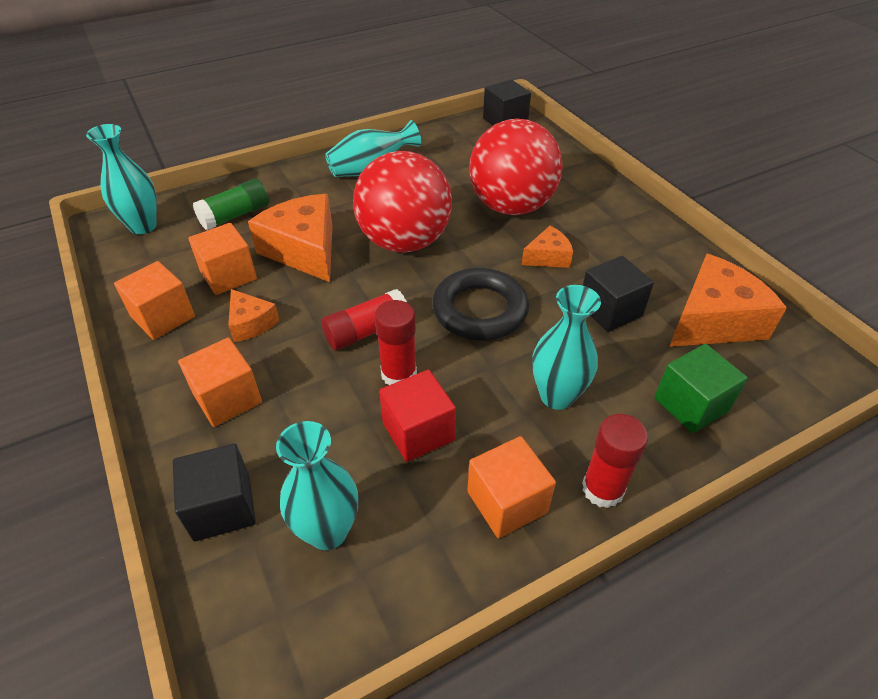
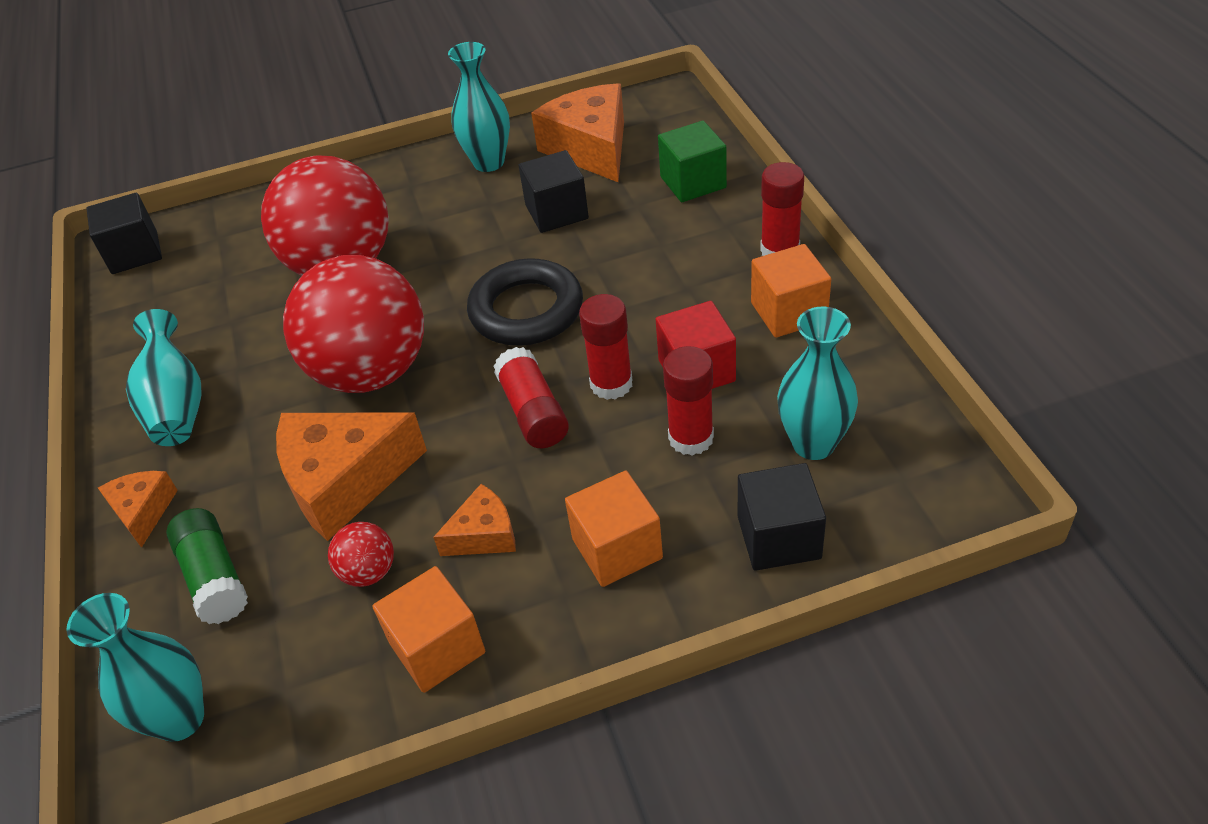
camera: 75 degrees left, 0 degrees up
orange cube [188,223,257,295] -> red ball [328,522,394,587]
orange cheese [522,226,573,268] -> orange cheese moved to [98,471,178,548]
turquoise vase [532,285,601,410] -> turquoise vase moved to [448,42,510,172]
none -> red glue stick [663,346,714,456]

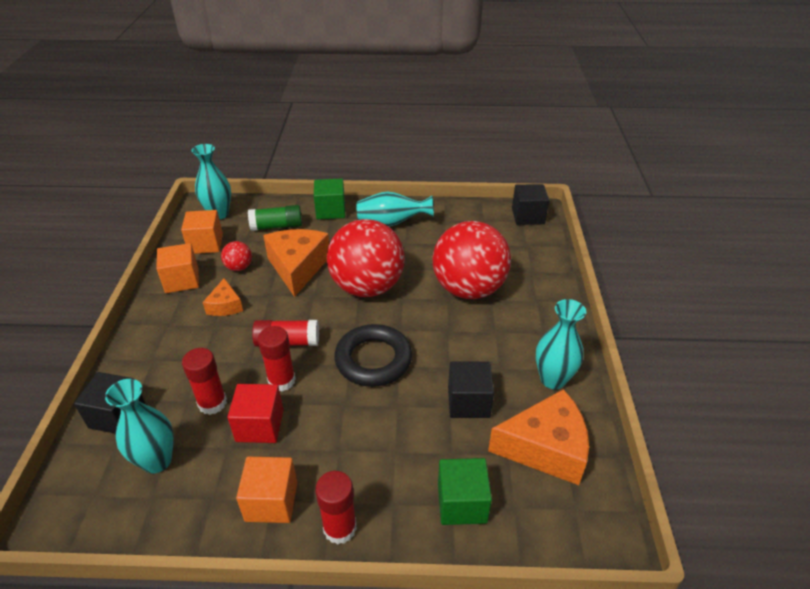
camera: 105 degrees right, 5 degrees down
orange cheese [98,471,178,548] -> green cube [314,178,345,219]
orange cube [565,471,663,587] -> orange cube moved to [181,210,223,254]

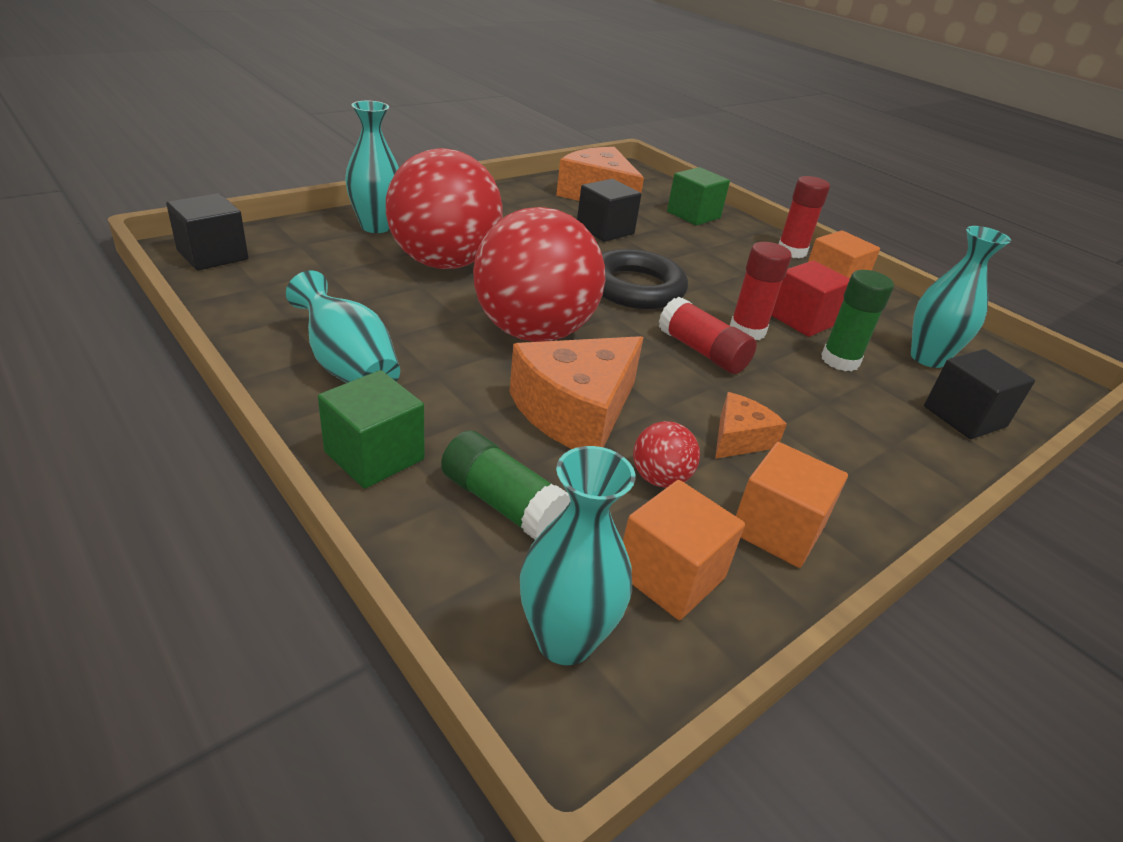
camera: 135 degrees left, 5 degrees down
red glue stick [182,348,227,415] -> green glue stick [821,270,894,371]
turquoise vase [536,299,586,389] -> turquoise vase moved to [345,101,399,233]

